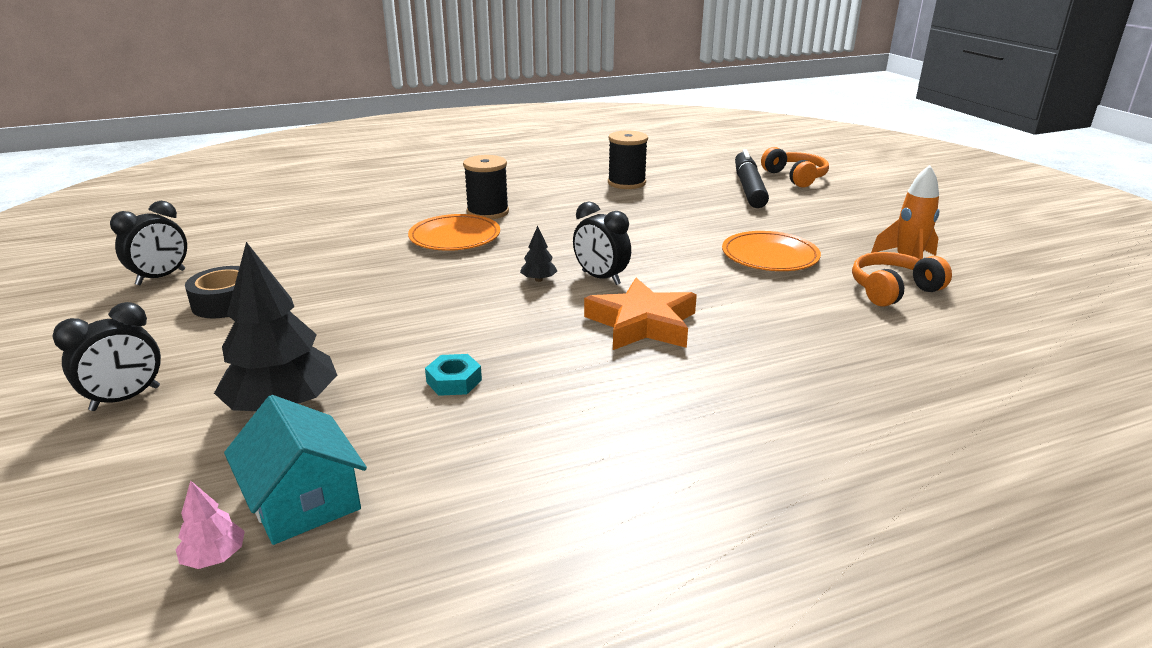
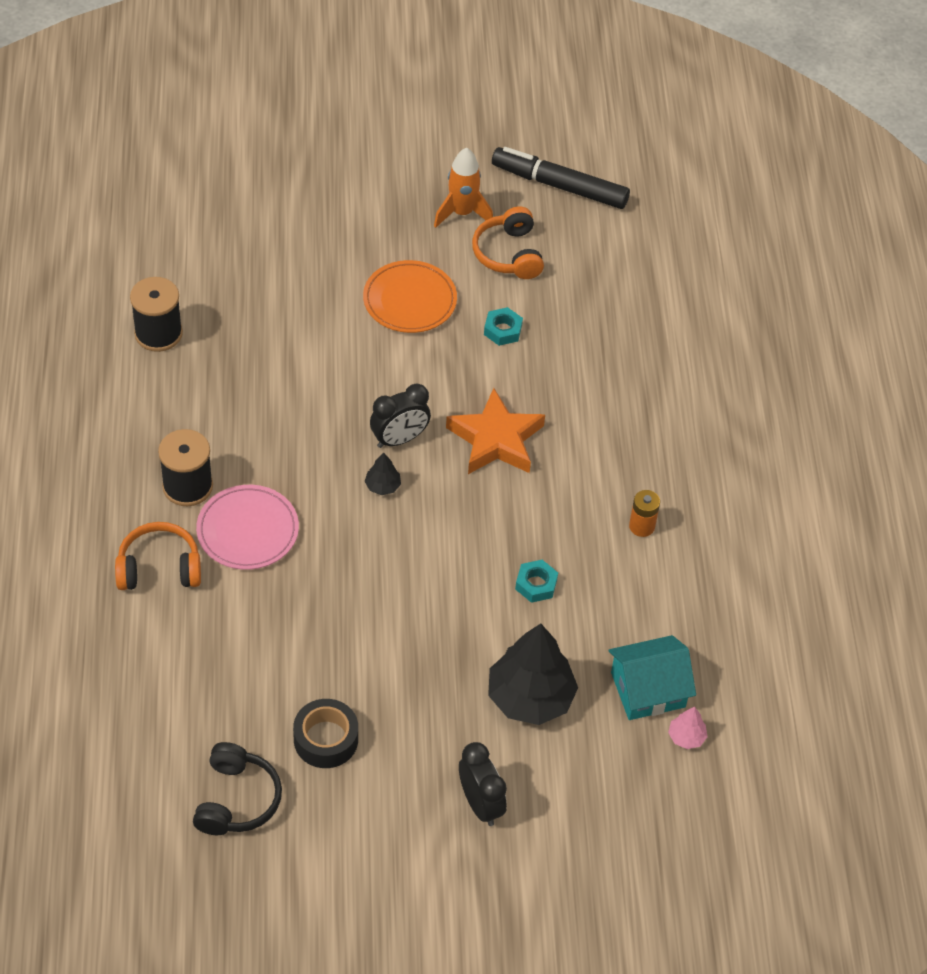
camera: 75 degrees left, 25 degrees up
black clock [110,201,187,285] -> black headphones [193,742,282,835]
orange plate [408,214,500,251] -> pink plate [196,485,299,570]
black marker [735,149,769,208] -> black marker moved to [492,147,630,209]
orange headphones [761,147,829,187] -> orange headphones moved to [115,522,201,590]
none -> turquoise nut [484,307,523,346]
none -> orange battery [629,490,660,537]

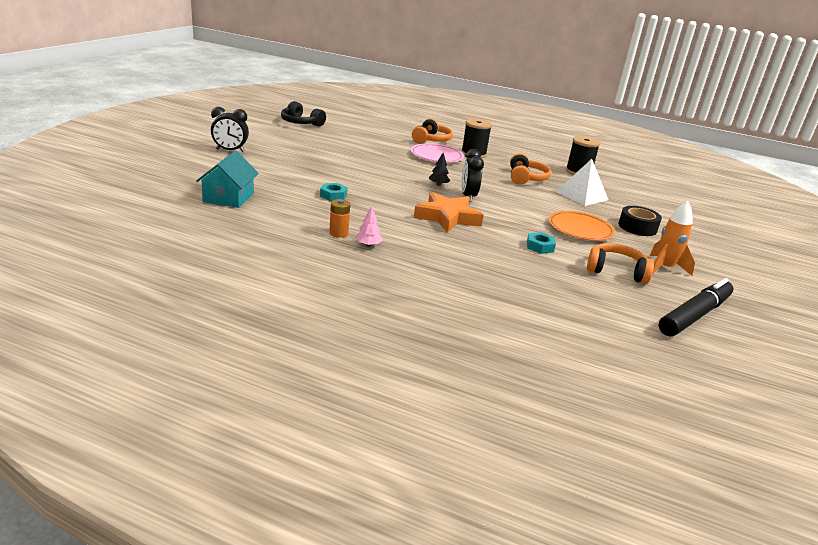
camera: 115 degrees right, 25 degrees down
black tape [293,699,358,768] -> black tape moved to [618,206,662,236]
black tree [488,623,578,725] -> none
pink tree [668,707,708,749] -> pink tree moved to [355,206,383,247]
none -> orange headphones [510,153,551,185]
none -> white pyramid [556,159,609,206]

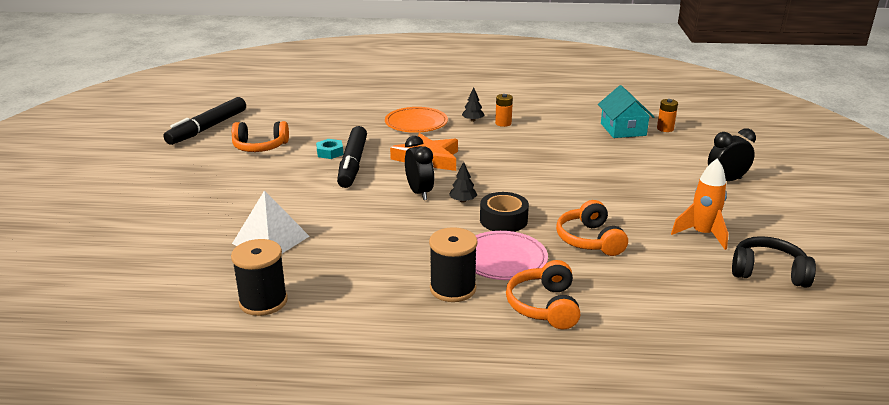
camera: 165 degrees right, 0 degrees up
turquoise nut [320,183,348,201] -> none
pink tree [355,206,383,247] -> black tree [462,87,485,122]
orange headphones [510,153,551,185] -> orange headphones moved to [556,200,628,256]
orange plate [548,211,615,241] -> orange plate moved to [385,107,448,133]
black tape [618,206,662,236] -> black tape moved to [480,192,529,232]
orange rocket [650,201,695,276] -> orange rocket moved to [671,158,728,250]
none -> black marker [337,126,367,188]
none -> orange battery [657,99,678,132]

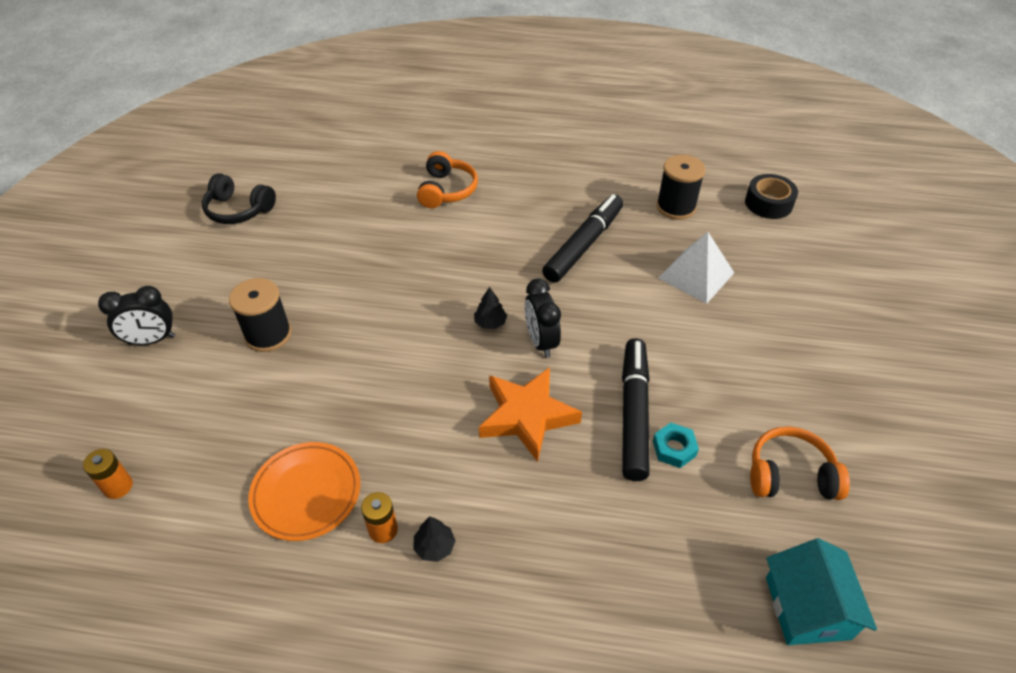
camera: 175 degrees left, 20 degrees up
black marker [163,97,246,145] -> black marker moved to [542,194,623,283]
orange plate [385,107,448,133] -> orange plate moved to [248,442,360,541]
black spool [429,227,478,302] -> black spool moved to [229,278,292,352]
pink plate [475,231,548,280] -> none
black tape [480,192,529,232] -> black tape moved to [745,174,798,219]
orange headphones [556,200,628,256] -> none
turquoise house [598,85,654,138] -> turquoise house moved to [766,538,877,645]
orange rocket [671,158,728,250] -> none

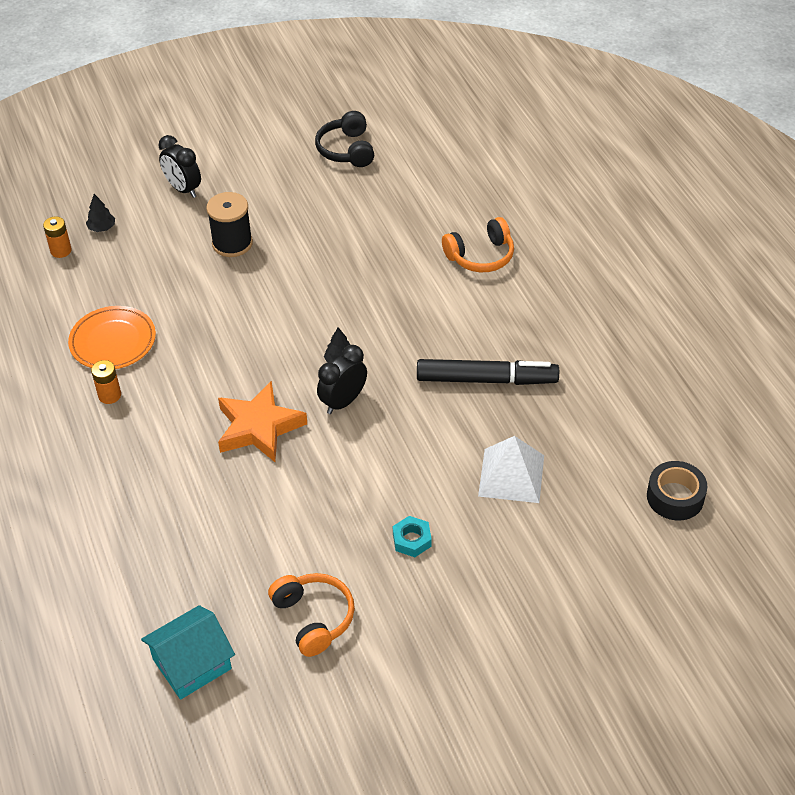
camera: 60 degrees right, 0 degrees up
black tree [413,516,456,562] -> black tree moved to [86,194,115,232]
black marker [622,338,650,481] -> none
turquoise nut [653,423,699,468] -> turquoise nut moved to [393,516,432,557]
black spool [656,155,706,220] -> none

